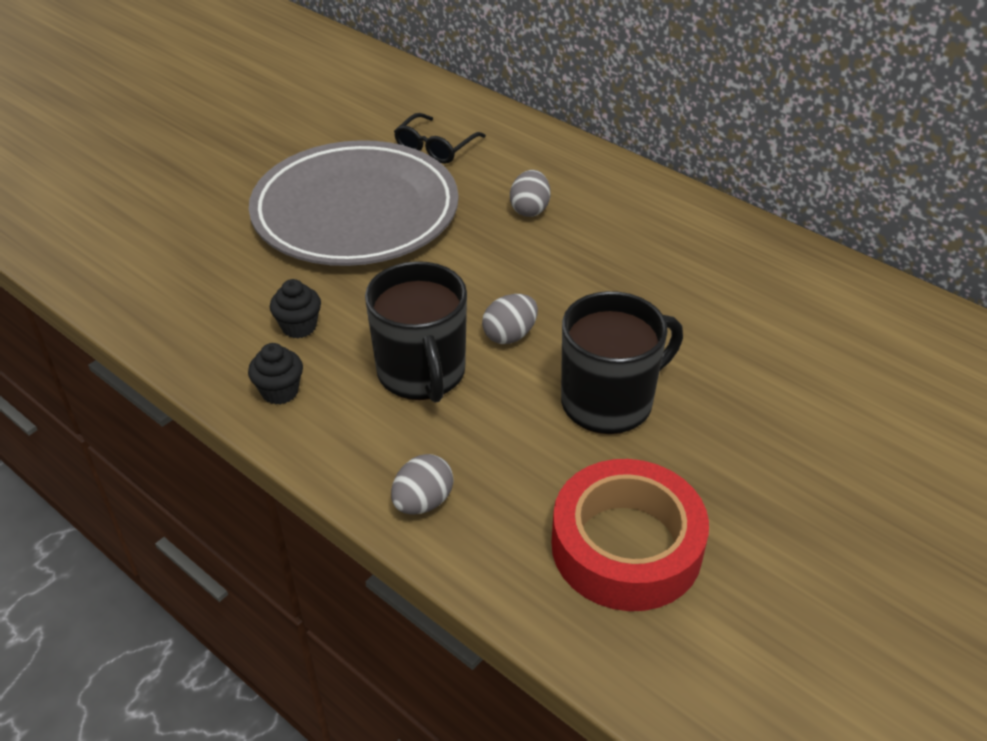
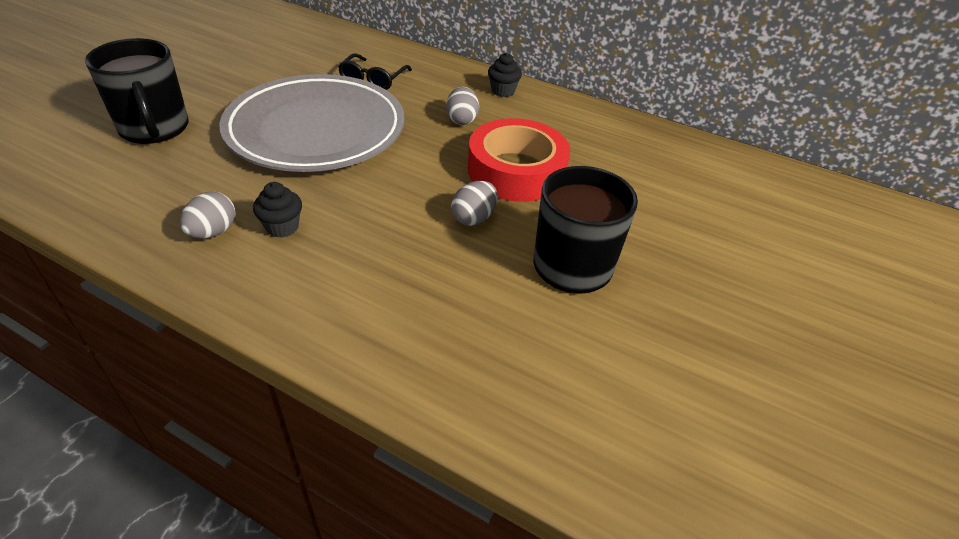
camera: 15 degrees left, 0 degrees up
black cupcake [248,343,303,405] -> black cupcake moved to [488,53,522,97]
black mug [365,261,467,403] -> black mug moved to [85,38,189,144]
grey egg [391,454,453,515] -> grey egg moved to [180,192,236,239]
red tape [551,459,709,611] -> red tape moved to [468,118,570,202]

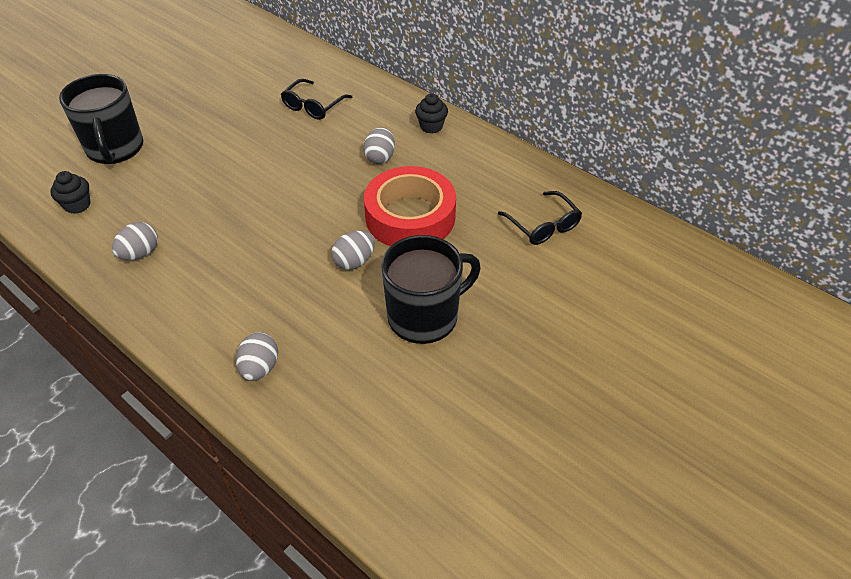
camera: 15 degrees right, 5 degrees up
grey plate [219,74,405,172] -> none
black cupcake [253,182,302,238] -> black cupcake moved to [50,171,90,214]
none -> grey egg [236,332,278,381]
none -> black glasses [498,191,582,245]

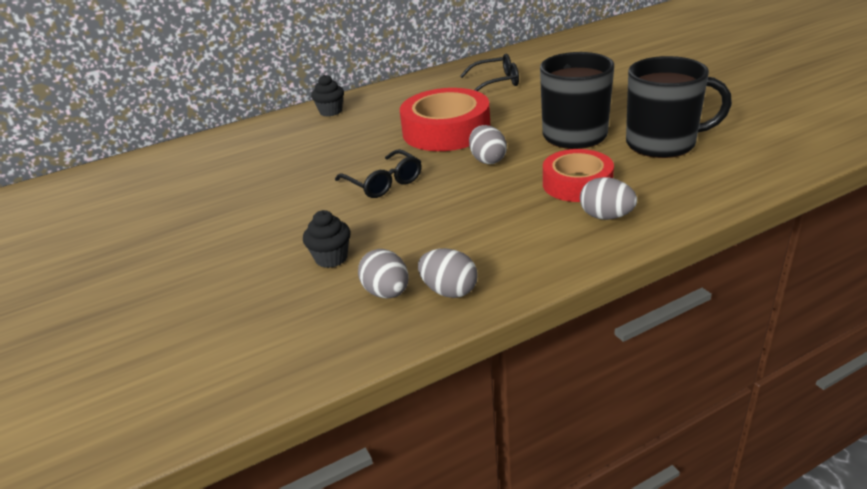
camera: 65 degrees left, 15 degrees down
black cupcake [50,171,90,214] -> black cupcake moved to [303,210,351,268]
black mug [59,74,143,164] -> black mug moved to [626,56,732,158]
black glasses [281,79,352,120] -> black glasses moved to [335,149,422,198]
grey egg [363,127,395,164] -> grey egg moved to [418,248,478,298]
none -> red tape [543,149,614,202]

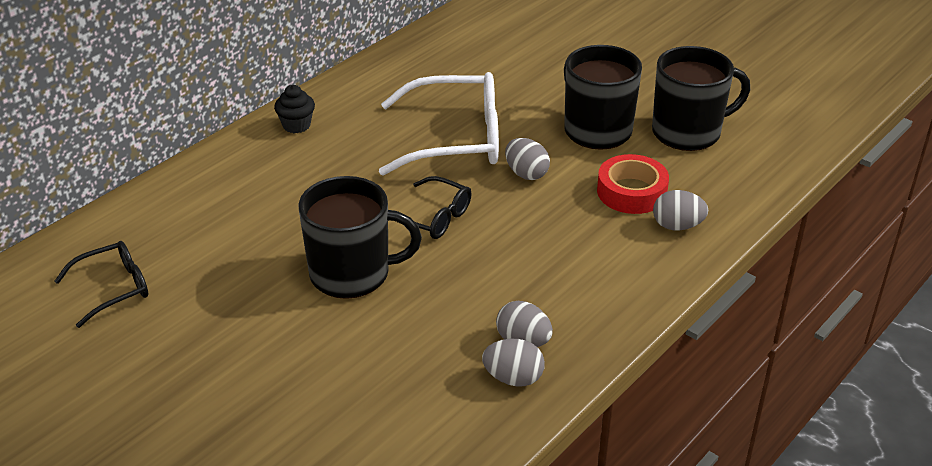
camera: 25 degrees left, 5 degrees up
black cupcake [303,210,351,268] -> none
red tape [400,88,490,151] -> white glasses [379,72,499,176]
grey egg [418,248,478,298] -> grey egg moved to [482,339,545,387]
black glasses [460,53,519,91] -> black glasses moved to [54,241,148,328]
none -> black mug [299,176,422,299]

